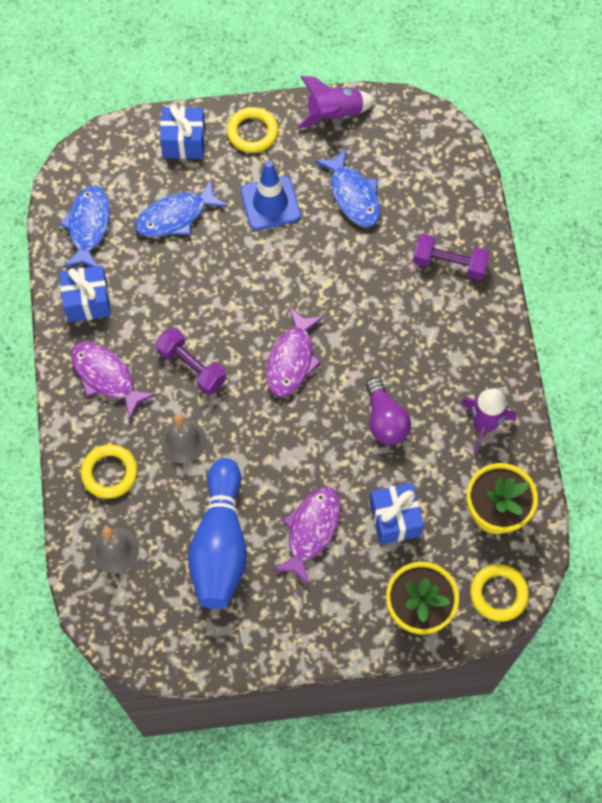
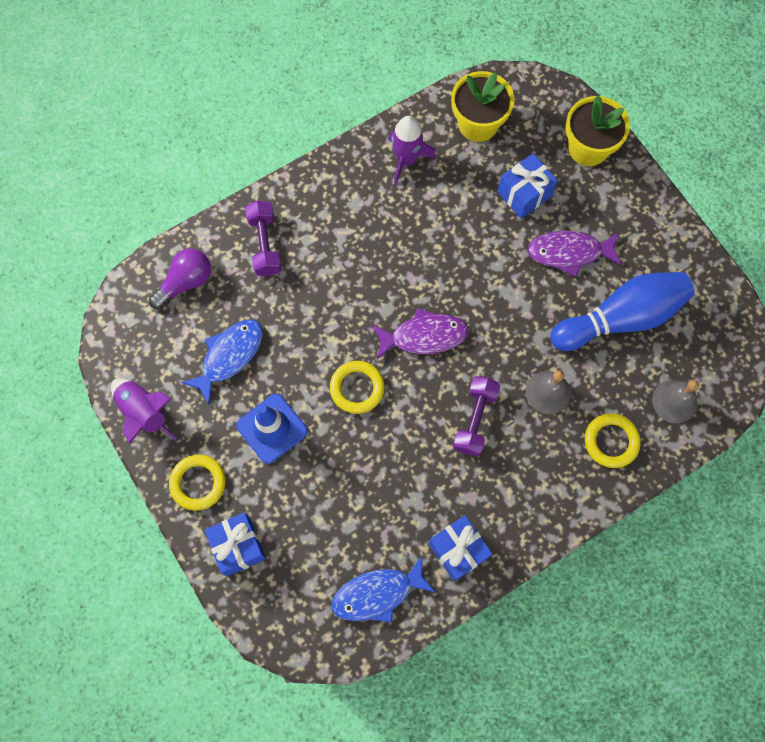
camera: 115 degrees left, 5 degrees up
purple fish [71,342,156,420] -> none
blue fish [135,179,227,237] -> none
purple light bulb [366,377,411,445] -> purple light bulb moved to [149,248,211,309]
yellow ring [470,564,529,622] -> yellow ring moved to [330,361,385,414]

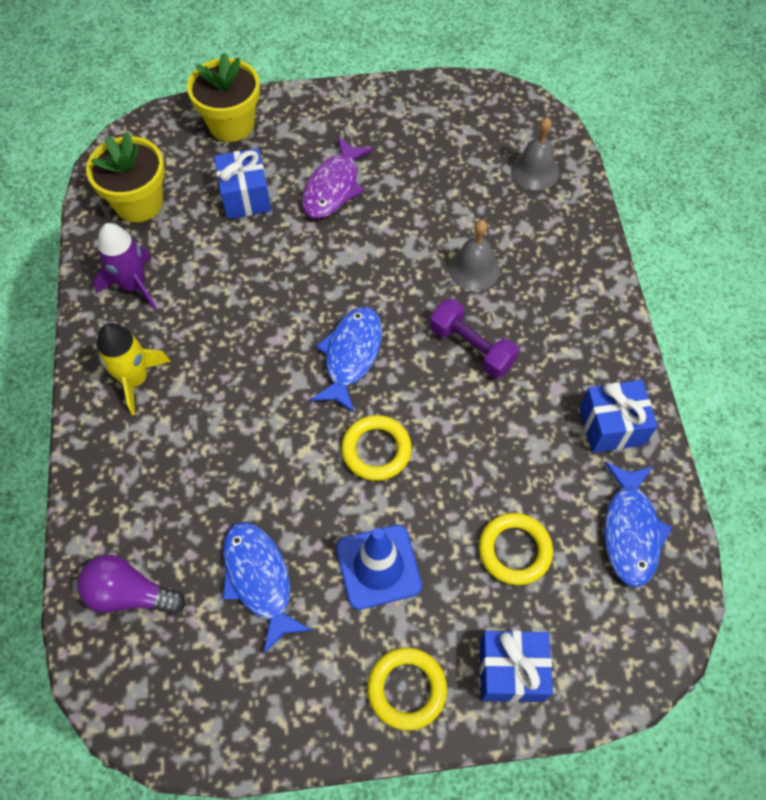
camera: 65 degrees left, 10 degrees down
purple rocket [111,379,177,443] -> none
purple light bulb [149,248,211,309] -> purple light bulb turned 60 degrees counterclockwise [77,555,186,615]
purple dumbbell [245,201,282,276] -> none
purple fish [372,308,469,359] -> blue fish [310,307,382,413]
blue bowling pin [550,272,695,351] -> none
yellow ring [585,413,641,468] -> yellow ring moved to [479,513,553,585]
none -> yellow rocket [97,323,171,415]

